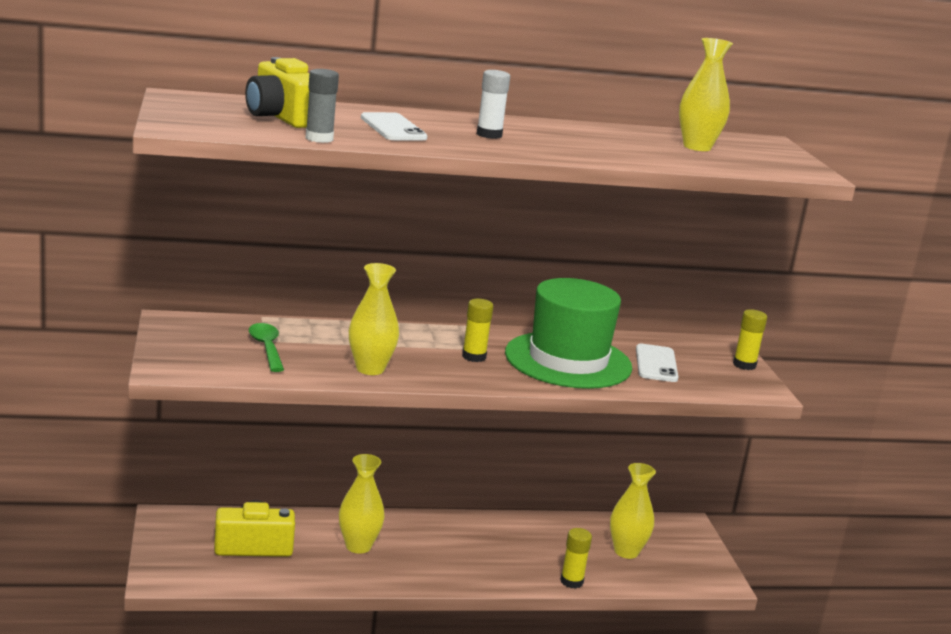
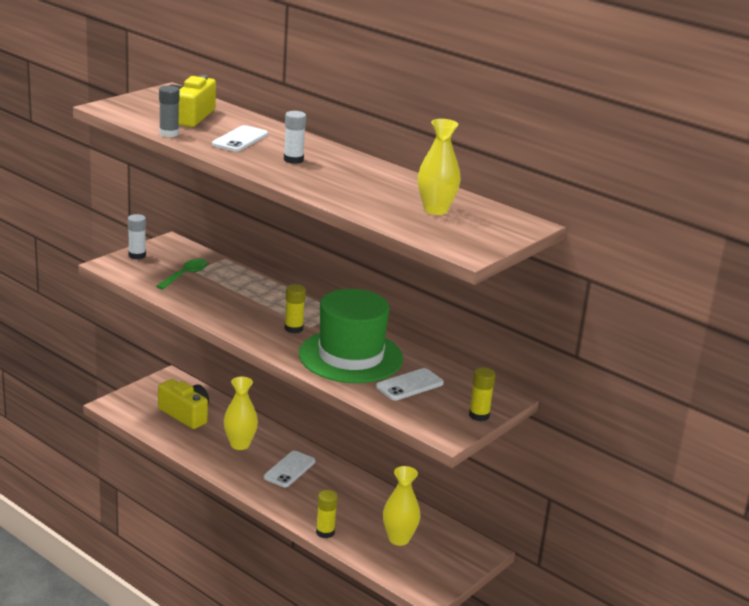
camera: 50 degrees right, 5 degrees up
yellow vase [349,263,399,375] -> none
none -> white glue stick [128,214,146,259]
none -> white phone [264,451,315,487]

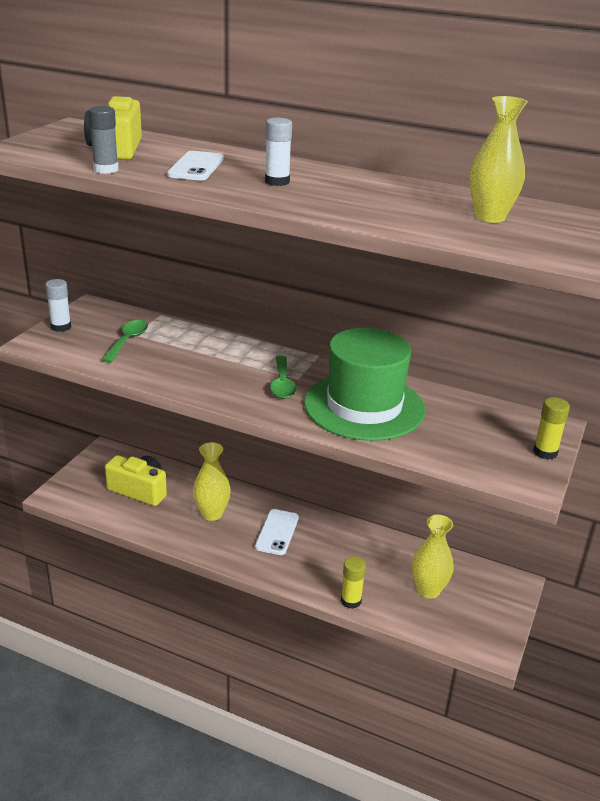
camera: 15 degrees left, 5 degrees up
yellow glue stick [285,284,306,333] -> green spoon [270,356,297,399]
white phone [376,368,444,400] -> none

